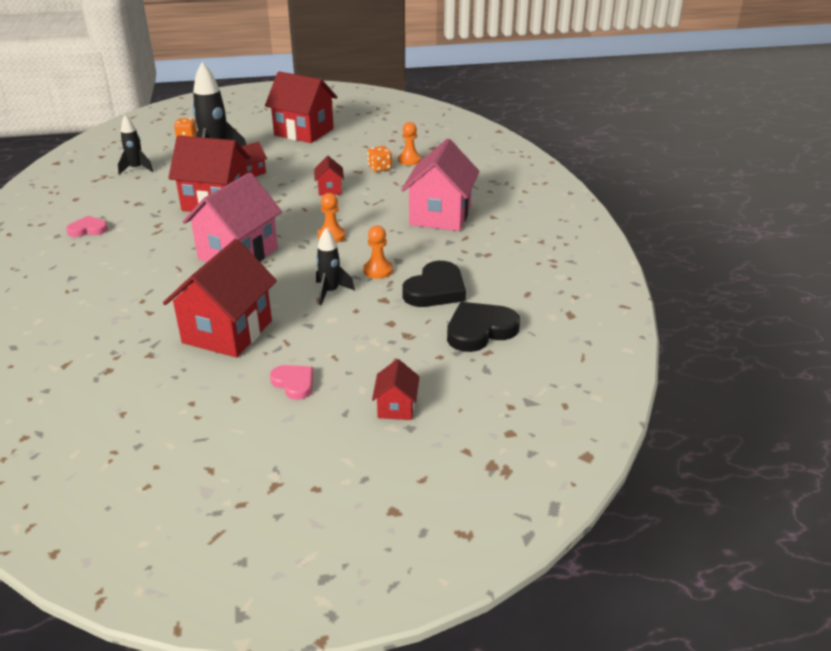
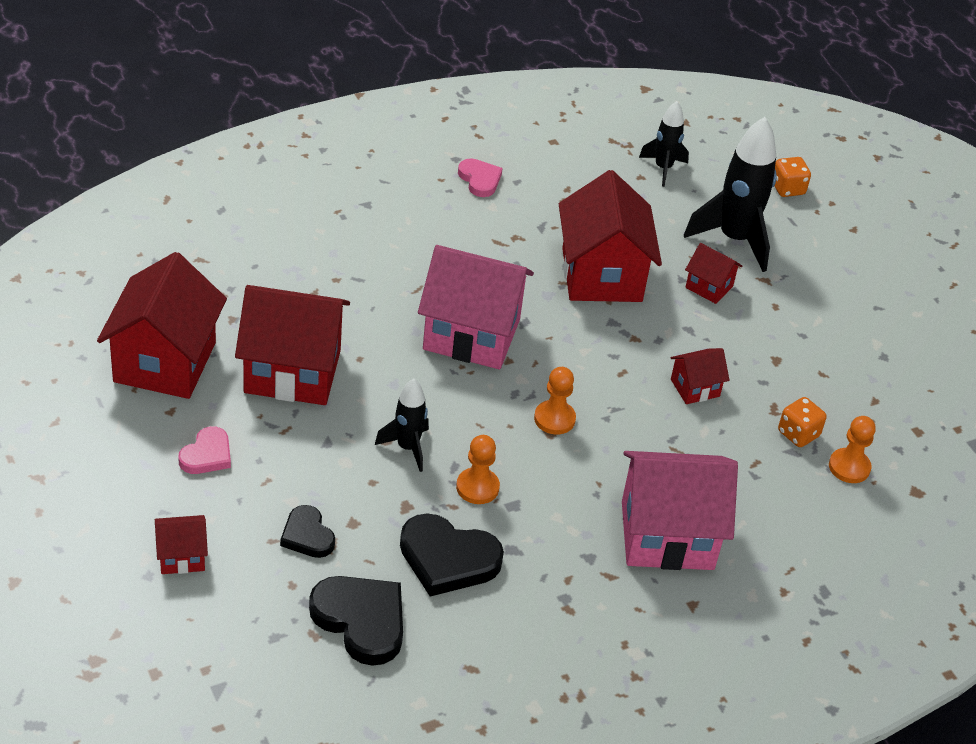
camera: 70 degrees right, 10 degrees up
red house [265,72,337,143] -> red house moved to [97,252,227,399]
none -> black heart [280,505,335,558]

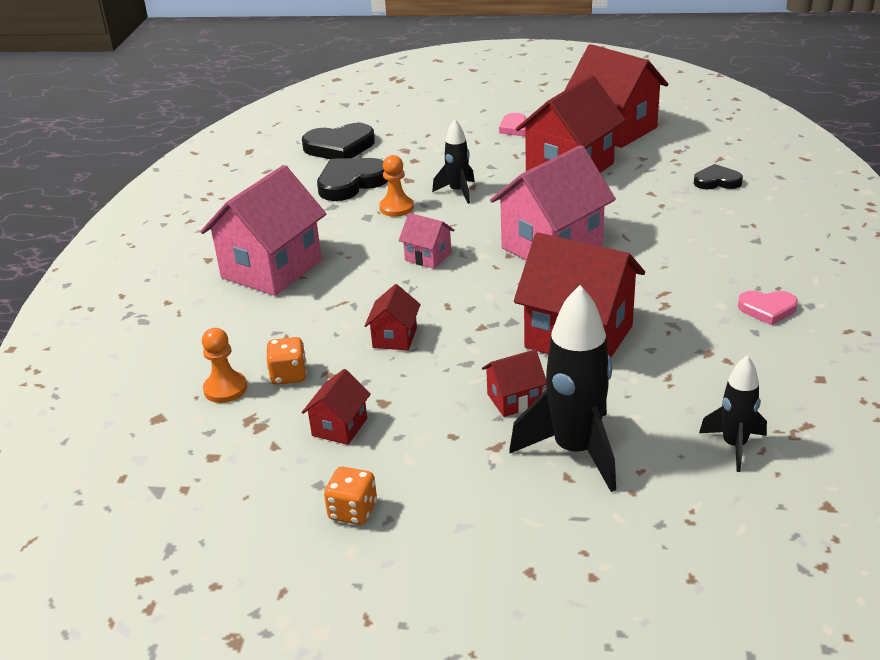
camera: 130 degrees right, 10 degrees down
red house [155,515,208,574] -> red house moved to [302,369,371,445]
black heart [280,505,335,558] -> black heart moved to [694,164,743,190]
orange pawn [534,367,576,435] -> pink house [399,213,455,269]
orange dice [775,157,811,197] -> orange dice moved to [324,467,377,525]

